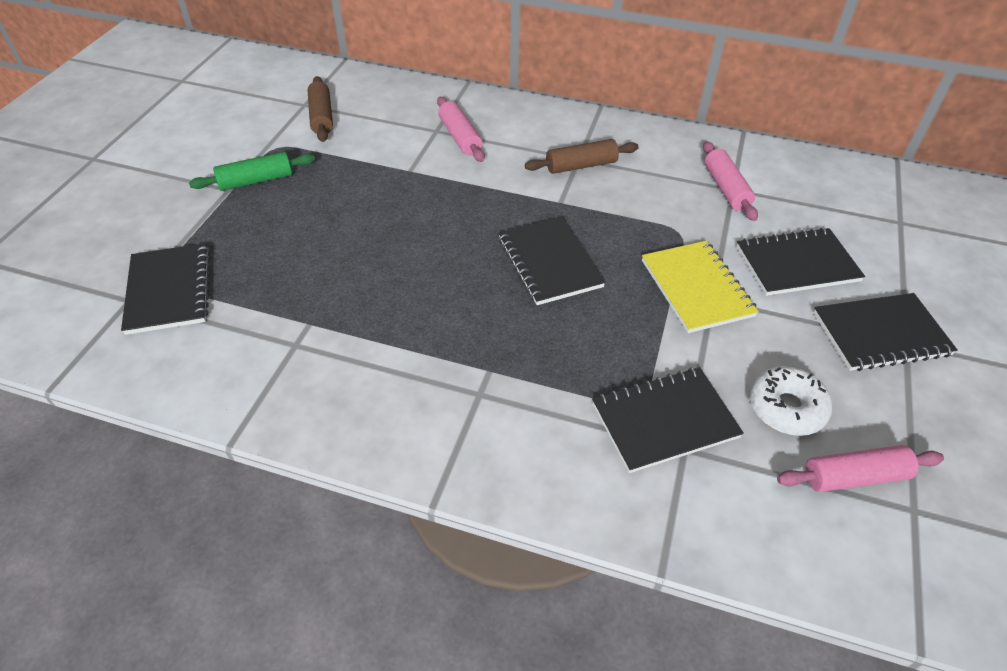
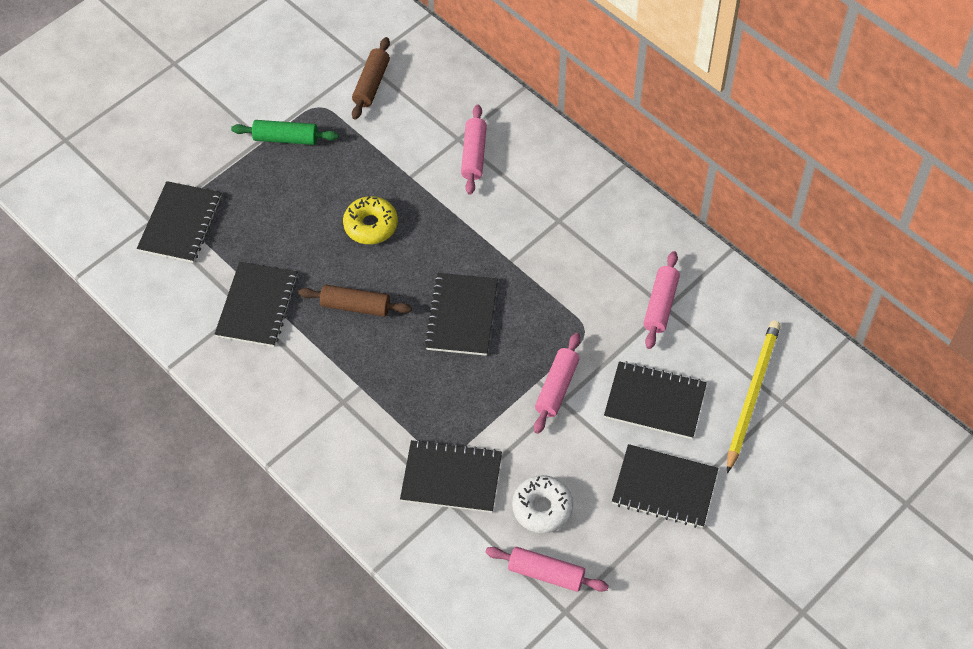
camera: 30 degrees right, 10 degrees up
brown rolling pin [525,139,639,174] -> brown rolling pin moved to [298,285,412,317]
yellow notebook [642,241,759,333] -> pink rolling pin [534,333,580,434]
none -> black notebook [215,262,298,347]
none -> yellow donut [343,196,398,244]
none -> yellow pencil [727,321,781,473]

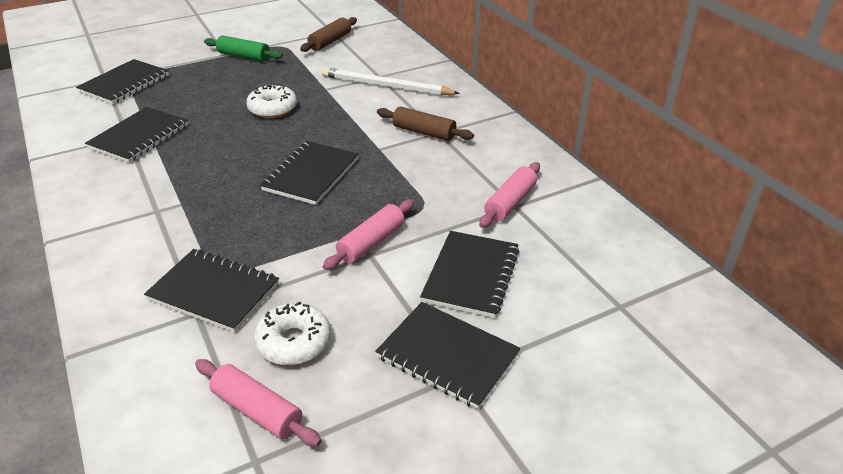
camera: 15 degrees right, 20 degrees down
brown rolling pin [298,285,412,317] -> brown rolling pin moved to [377,106,474,141]
yellow donut [343,196,398,244] -> white donut [246,84,297,118]
pink rolling pin [461,105,487,195] -> white pencil [322,68,460,95]
black notebook [604,361,707,439] -> black notebook turned 75 degrees clockwise [420,231,519,318]
yellow pencil [727,321,781,473] -> none

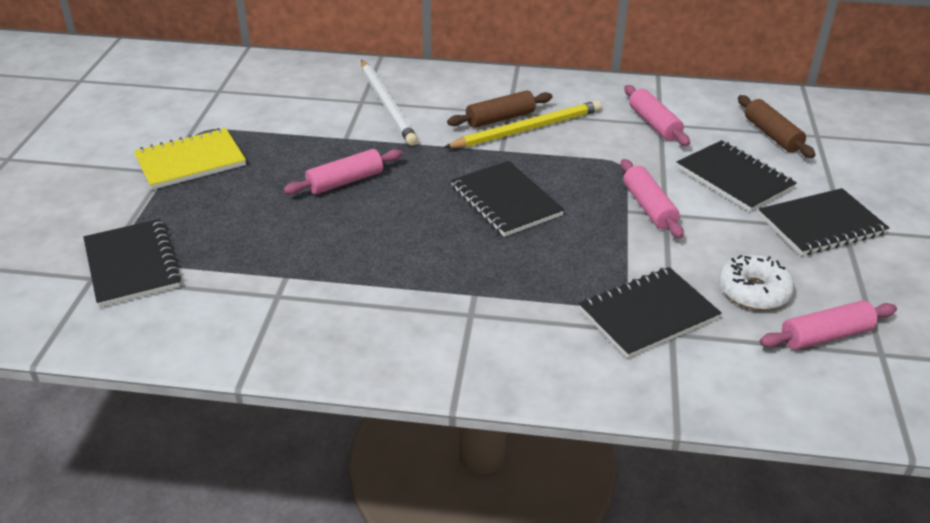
camera: 55 degrees left, 0 degrees up
black notebook [85,107,188,163] -> none
green rolling pin [204,36,283,62] -> yellow notebook [134,128,246,190]
white donut [246,84,297,118] -> pink rolling pin [284,149,402,195]
brown rolling pin [300,17,357,52] -> brown rolling pin moved to [738,95,815,158]
white pencil [322,68,460,95] -> white pencil turned 75 degrees counterclockwise [361,60,418,146]
none -> yellow pencil [443,100,601,148]

